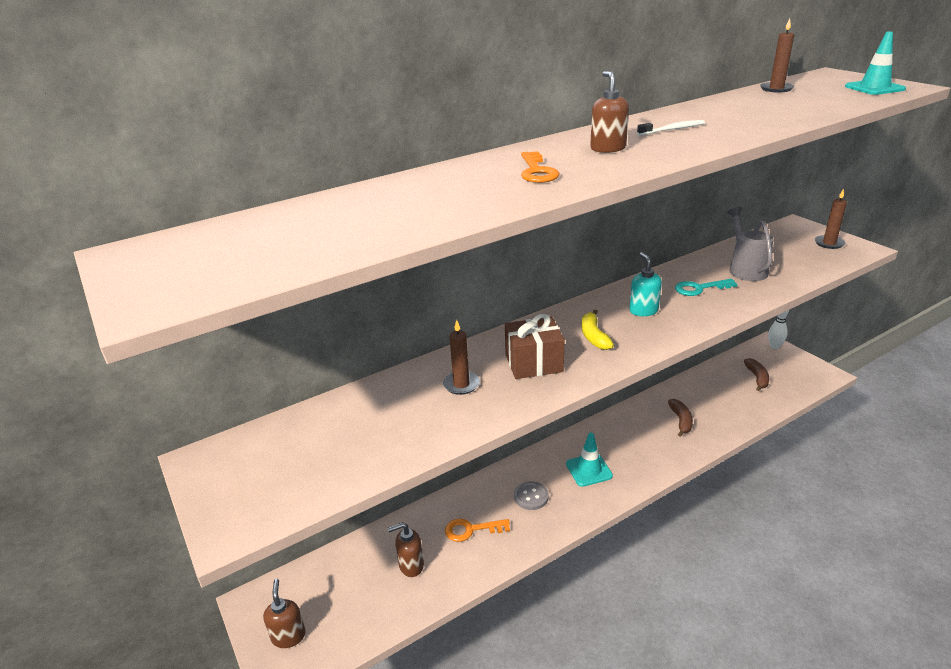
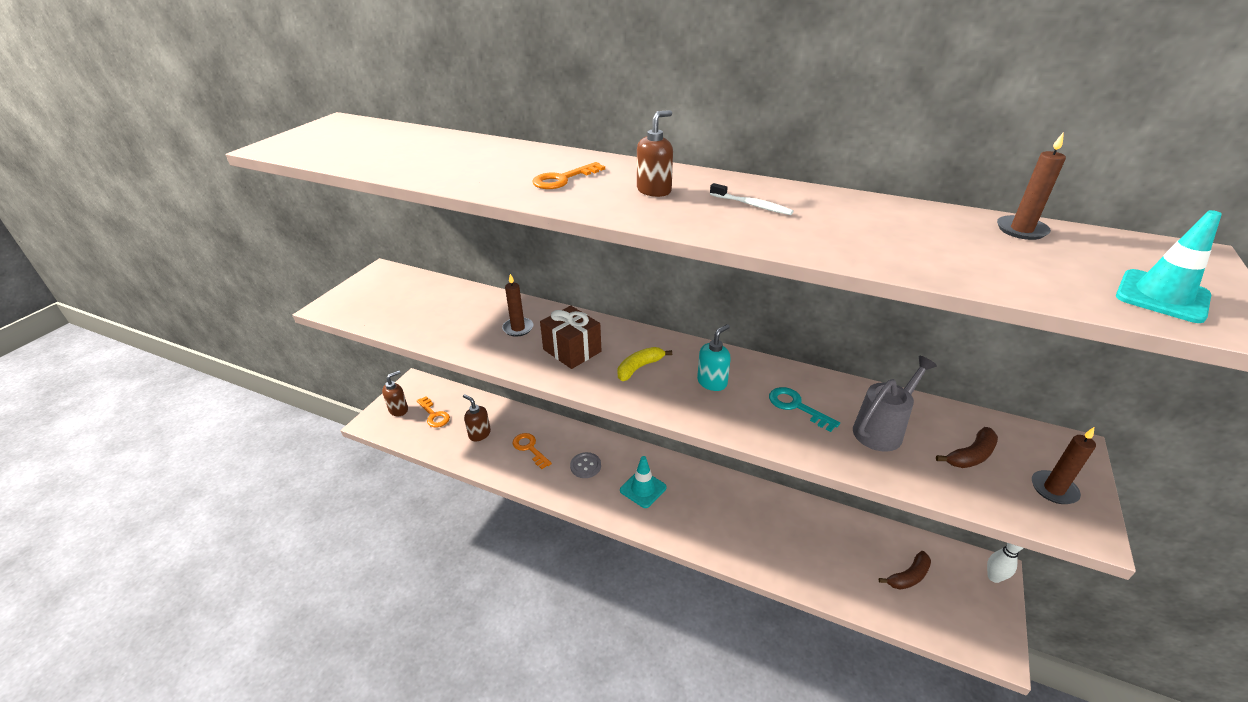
camera: 55 degrees right, 5 degrees up
brown banana [668,399,693,437] -> brown banana moved to [936,427,998,468]
none -> orange key [417,396,450,428]

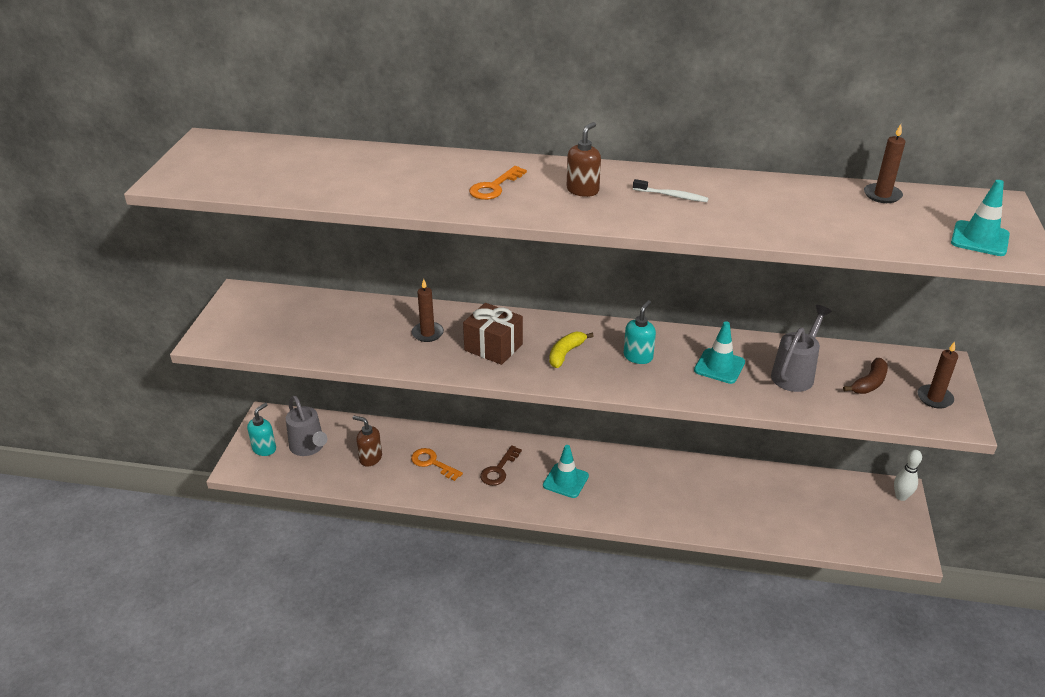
camera: 15 degrees left, 0 degrees up
brown soap dispenser [382,371,408,416] -> turquoise soap dispenser [247,403,276,456]
orange key [417,396,450,428] -> grey watering can [286,396,327,456]
grey button [570,452,601,478] -> brown key [480,445,522,486]
turquoise key [769,387,840,432] -> turquoise traffic cone [694,321,745,384]
brown banana [879,551,931,590] -> none

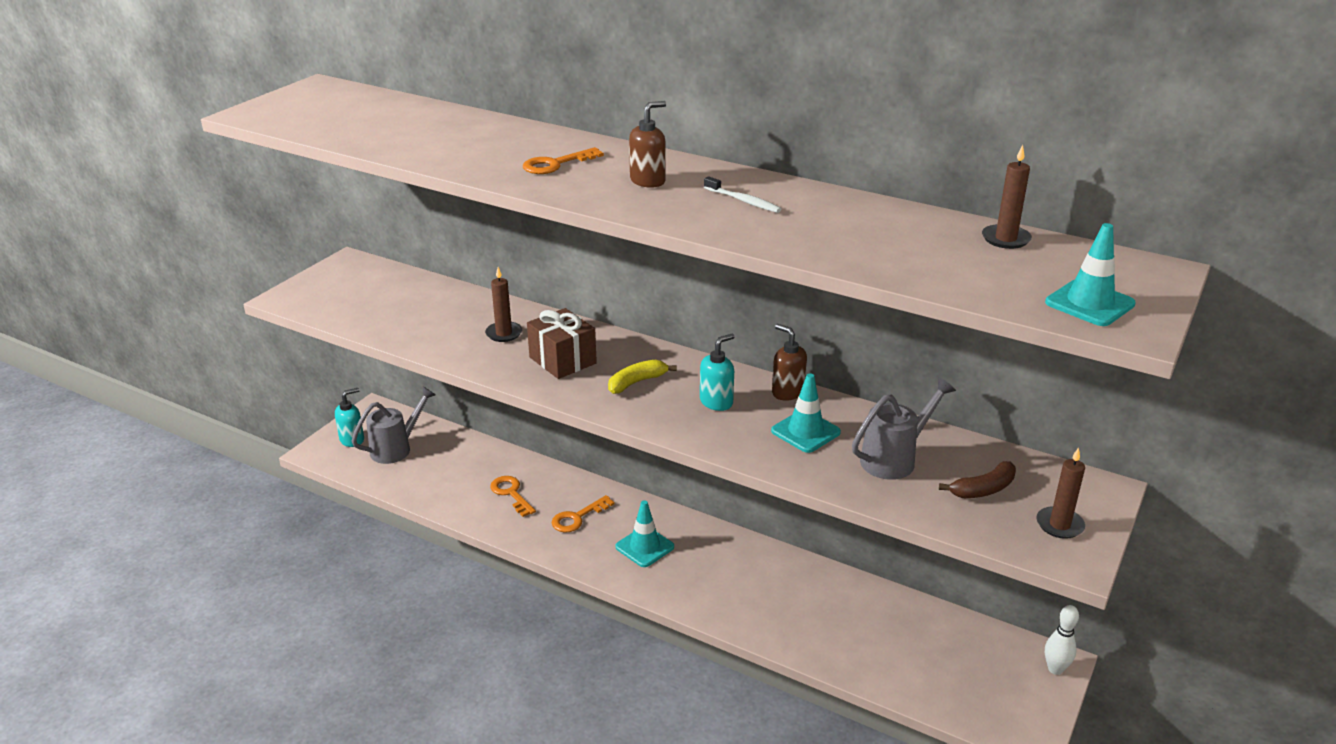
camera: 20 degrees right, 5 degrees down
grey watering can [286,396,327,456] -> grey watering can turned 120 degrees counterclockwise [352,386,436,464]
brown soap dispenser [353,416,382,466] -> brown soap dispenser moved to [772,324,807,401]
brown key [480,445,522,486] -> orange key [551,495,615,532]

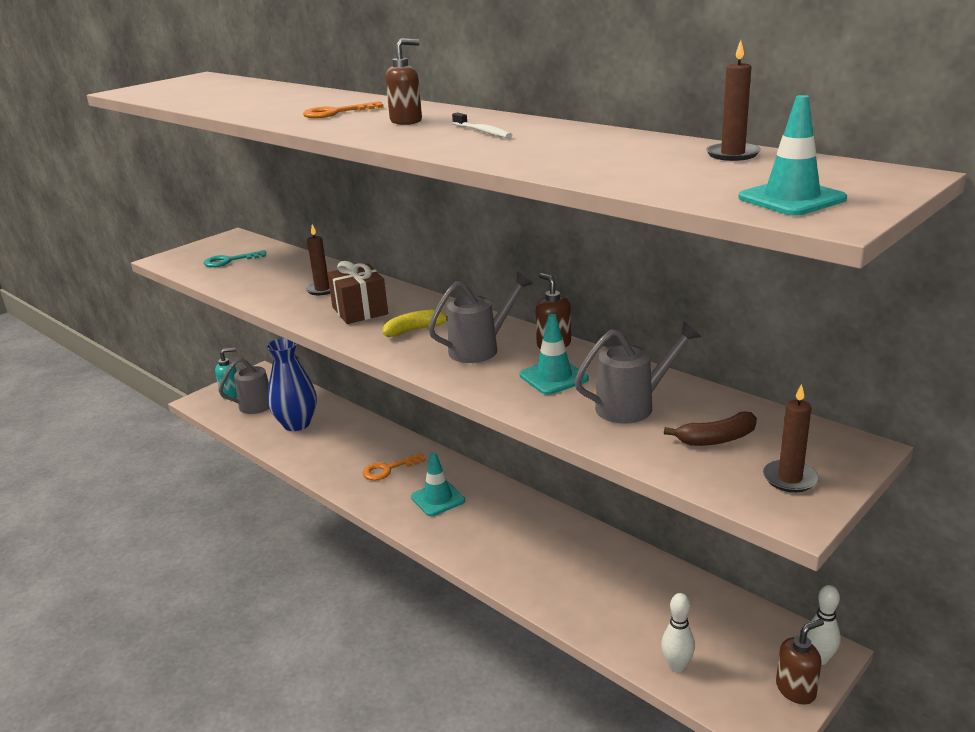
camera: 15 degrees right, 5 degrees down
orange key [490,476,536,517] -> none
turquoise soap dispenser [700,334,735,411] -> grey watering can [428,272,533,363]
none -> turquoise key [204,250,266,267]
none -> blue vase [266,338,317,431]
none -> white bowling pin [661,593,695,673]
none -> brown soap dispenser [776,619,824,705]

